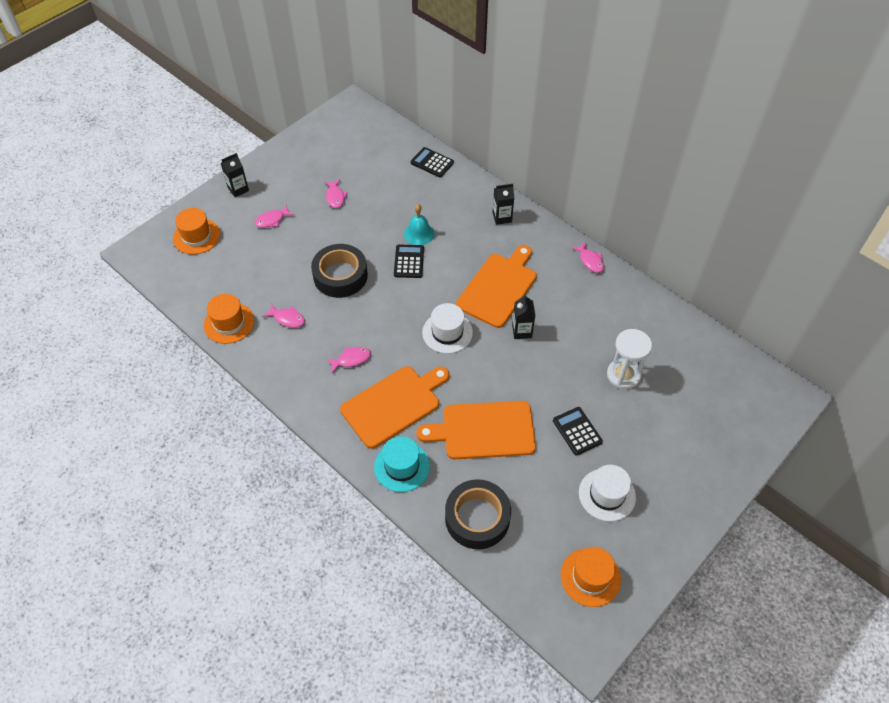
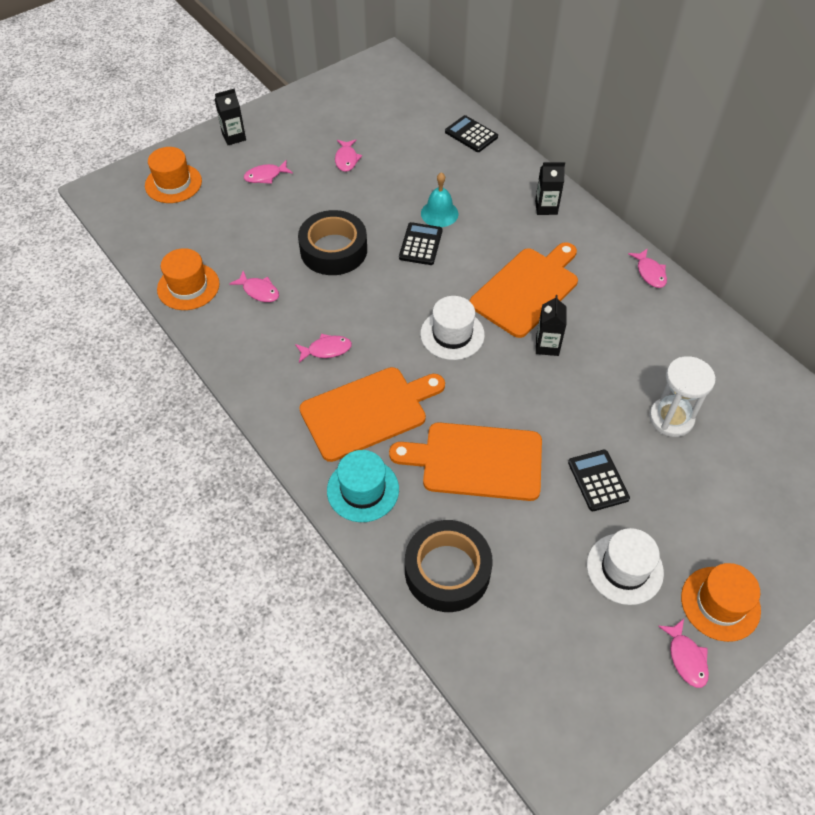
camera: 10 degrees right, 0 degrees up
orange hat [561,547,621,607] -> orange hat moved to [681,563,761,642]
none -> pink fish [658,619,709,688]

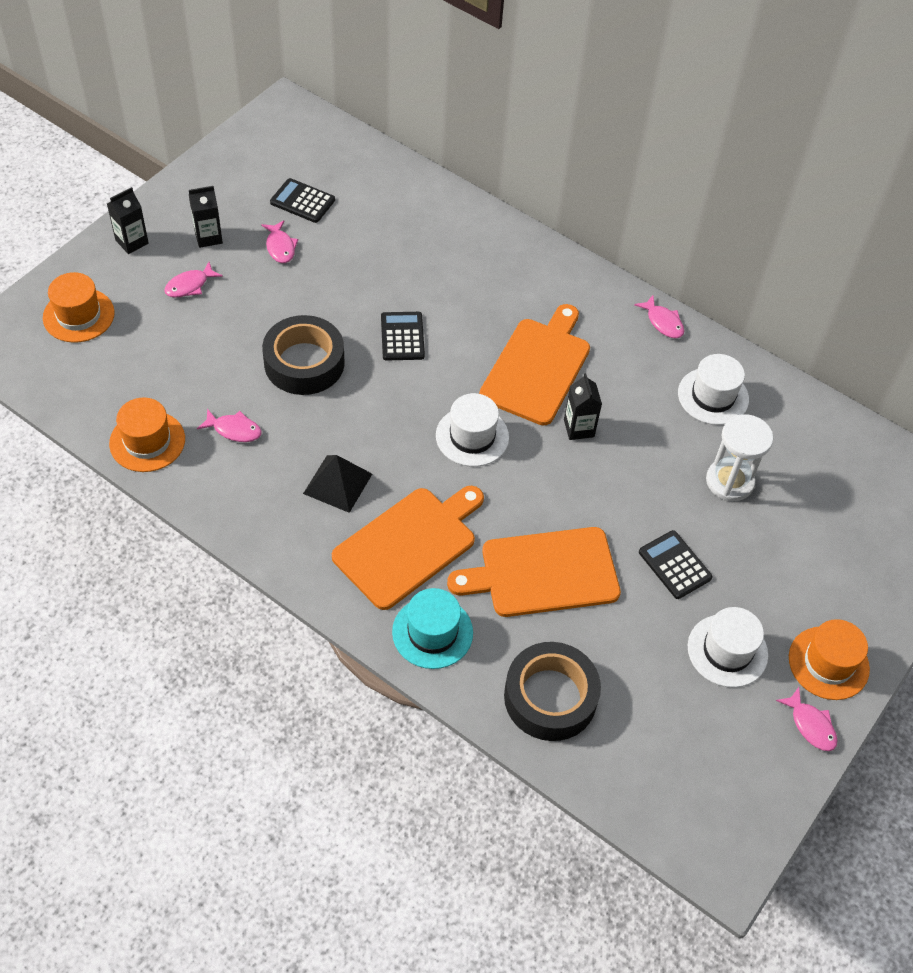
camera: 20 degrees left, 0 degrees up
pink fish [295,334,352,363] -> black pyramid [303,455,372,513]
turquoise bell [421,172,458,227] -> none
black calculator [445,115,498,152] -> black calculator moved to [270,178,335,223]
black carton [535,162,565,215] -> black carton moved to [189,186,223,248]
none -> white hat [678,354,749,425]

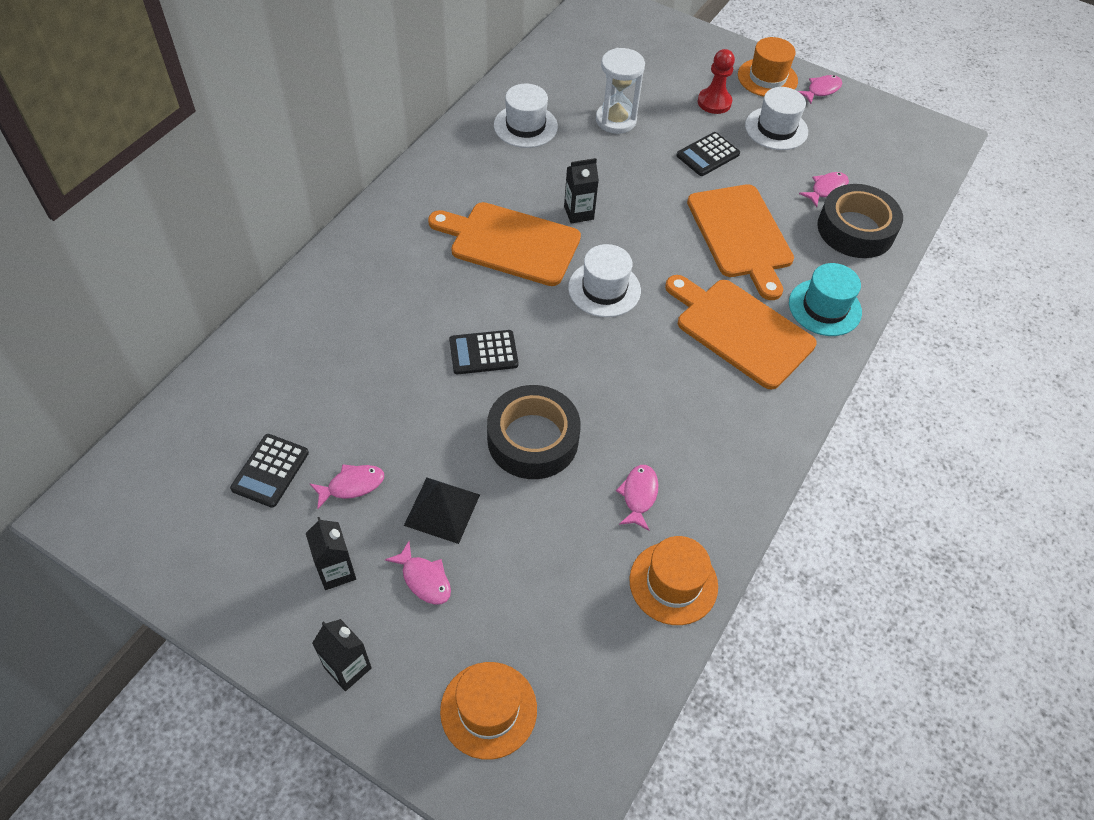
camera: 95 degrees left, 0 degrees up
black pyramid [303,455,372,513] -> black pyramid moved to [404,478,480,544]
pink fish [634,295,684,338] -> pink fish moved to [799,172,849,207]
none -> red pawn [698,49,735,114]

